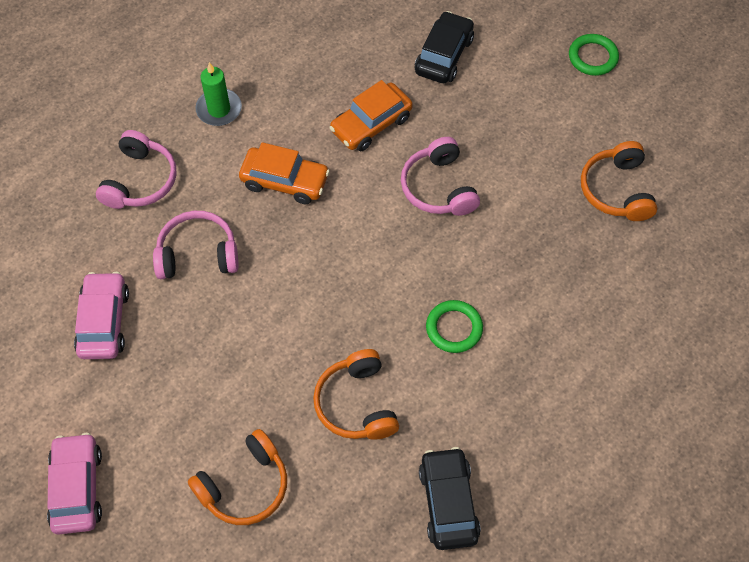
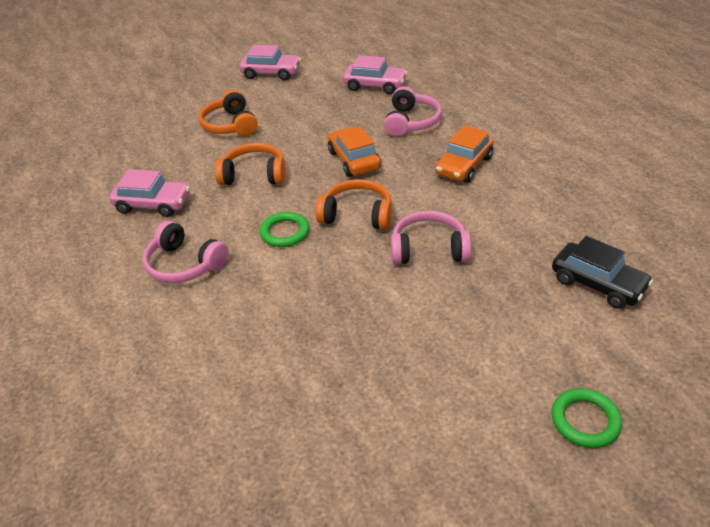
camera: 110 degrees right, 20 degrees down
pink headphones [96,130,177,209] -> pink headphones moved to [143,221,229,283]
green candle [195,62,242,126] -> none
orange car [329,80,413,151] -> orange car moved to [328,127,381,177]
black car [419,447,481,550] -> pink car [109,169,190,217]
orange headphones [581,141,657,221] -> orange headphones moved to [316,179,392,230]

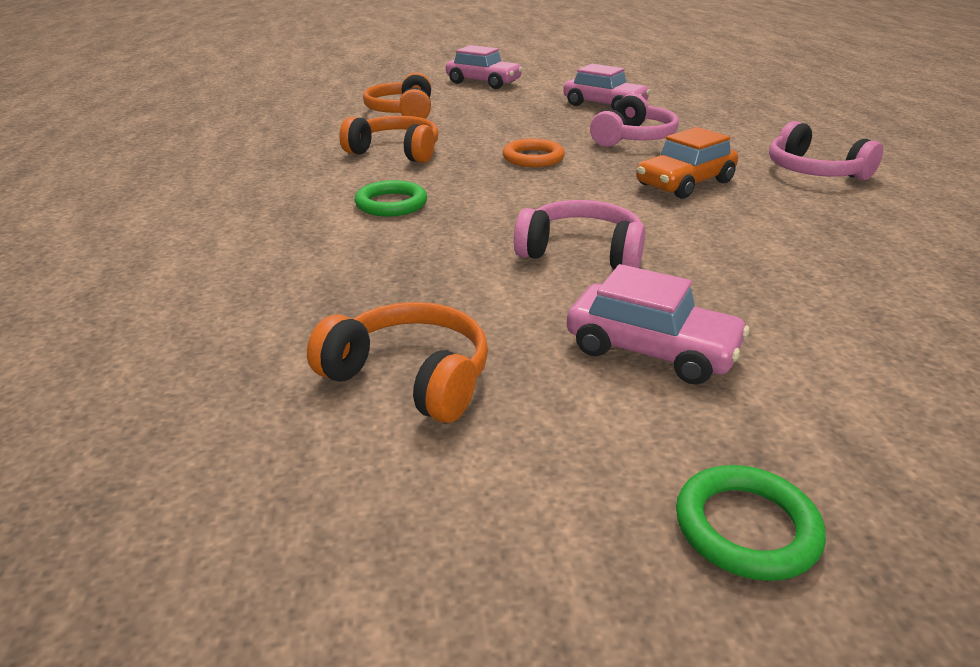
camera: 15 degrees right, 10 degrees down
pink car [109,169,190,217] -> pink car moved to [567,264,749,385]
pink headphones [143,221,229,283] -> pink headphones moved to [769,121,883,180]
orange headphones [316,179,392,230] -> orange headphones moved to [307,302,488,423]
orange car [328,127,381,177] -> orange ring [503,139,565,167]
black car [552,236,653,309] -> none

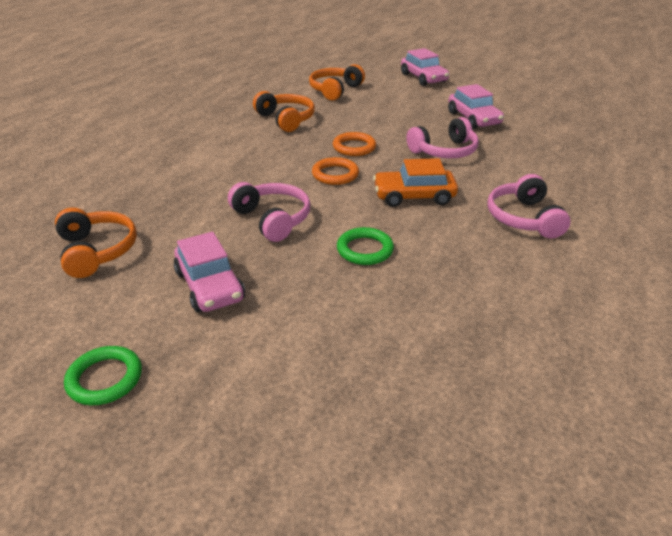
camera: 35 degrees right, 5 degrees up
green ring [354,180,427,217] -> green ring moved to [337,227,394,265]
none -> orange ring [312,157,359,185]

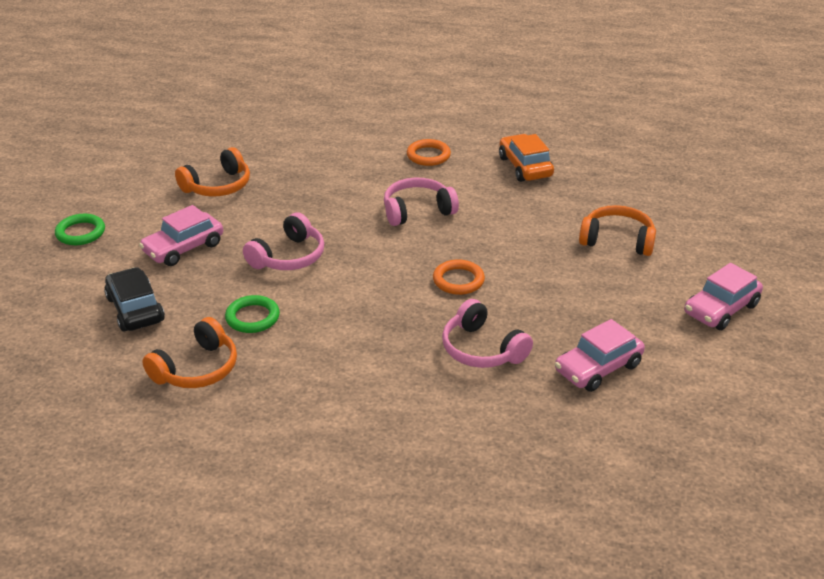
camera: 75 degrees right, 0 degrees up
orange headphones [253,91,315,132] -> orange headphones moved to [142,317,237,388]
orange ring [312,157,359,185] -> orange ring moved to [407,139,451,166]
orange car [373,158,458,207] -> orange car moved to [499,134,554,182]
pink headphones [487,174,570,239] -> pink headphones moved to [384,178,459,226]
none -> black car [104,267,165,332]

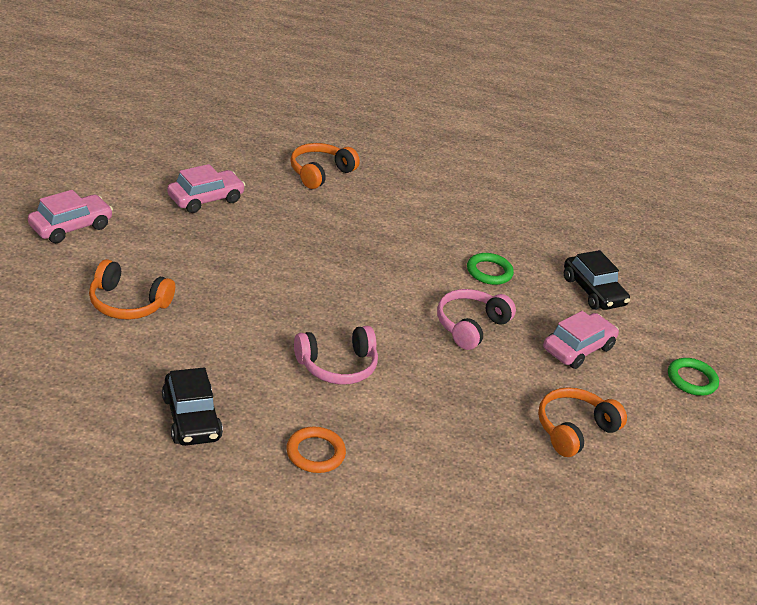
camera: 175 degrees right, 0 degrees up
orange headphones [142,317,237,388] -> orange headphones moved to [290,143,360,189]
orange ring [433,259,485,295] -> none
pink headphones [442,299,533,368] -> none
orange car [499,134,554,182] -> black car [162,367,223,446]

